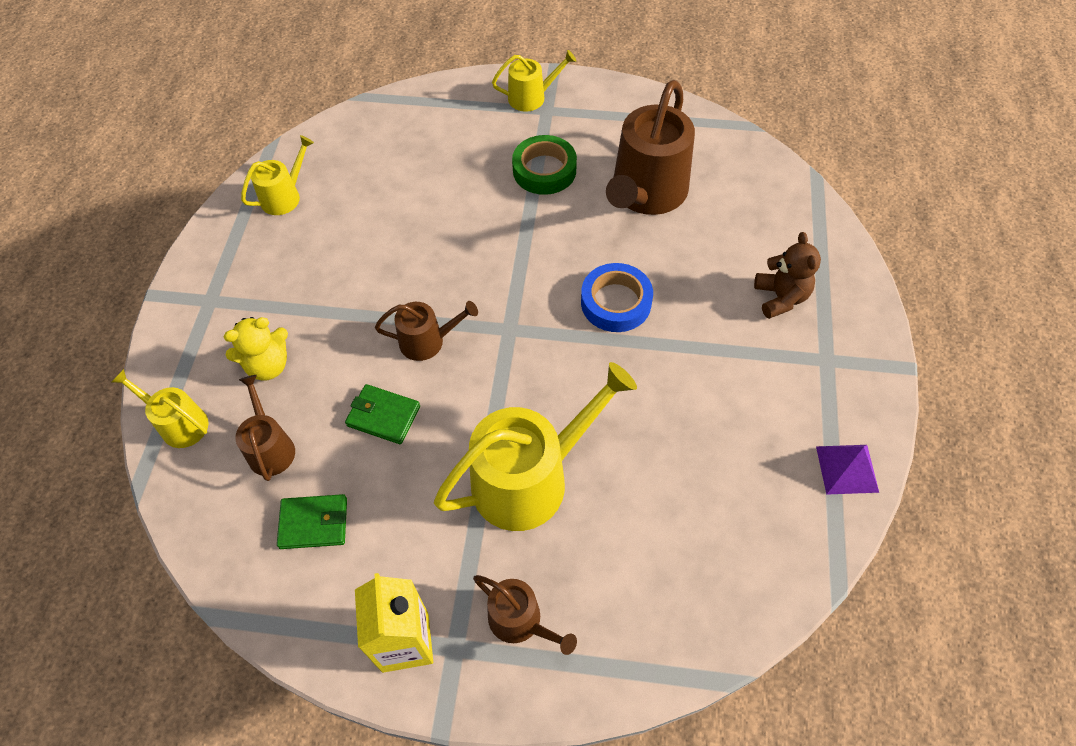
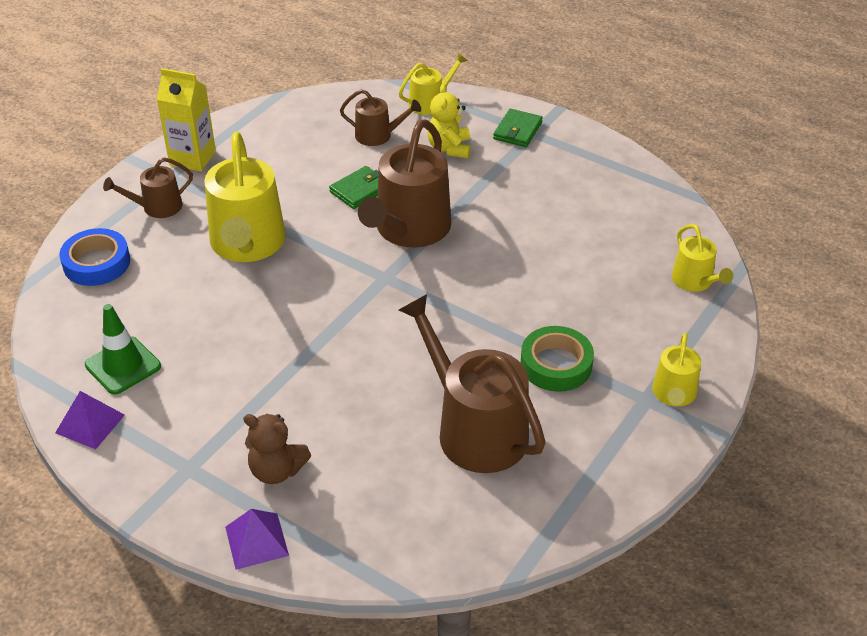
camera: 115 degrees right, 15 degrees down
yellow watering can [241,135,314,215] -> yellow watering can moved to [672,224,733,292]
green wallet [277,494,347,549] -> green wallet moved to [493,109,543,147]
brown watering can [375,301,478,361] -> brown watering can [358,119,451,247], size x1.93
blue tape [581,263,653,332] -> blue tape moved to [59,228,130,286]
none -> green traffic cone [85,304,161,395]
none -> purple pyramid [225,509,289,570]

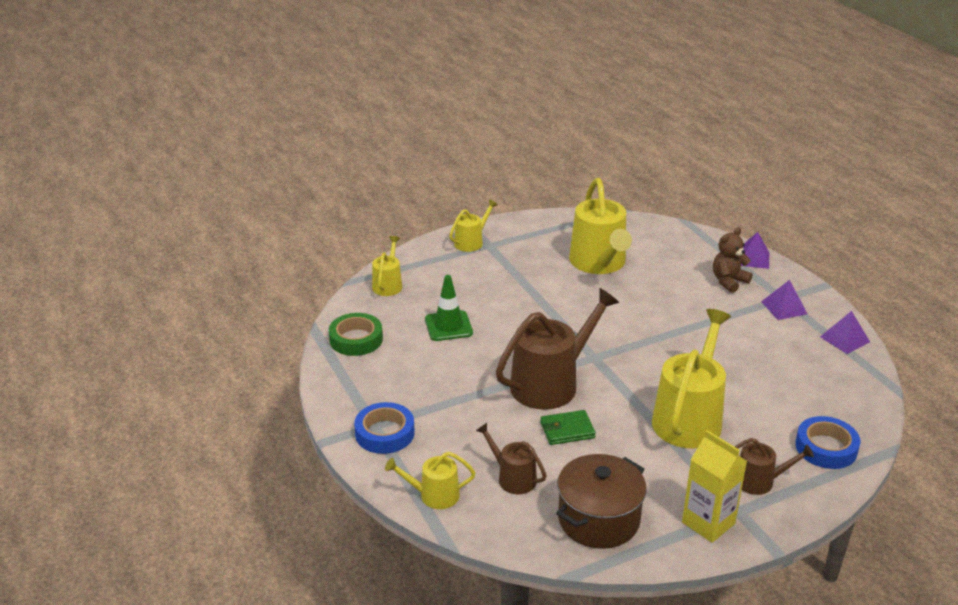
camera: 150 degrees left, 10 degrees down
green traffic cone [85,304,161,395] -> green traffic cone moved to [425,275,473,341]
brown teddy bear [243,414,311,484] -> brown teddy bear turned 90 degrees counterclockwise [713,228,753,293]
brown watering can [399,294,546,473] -> yellow watering can [569,178,632,274]
yellow teddy bear [427,84,471,158] -> none
green wallet [493,109,543,147] -> blue tape [354,402,415,454]
green tape [521,326,594,392] -> green tape moved to [329,313,383,356]
none -> brown pot [556,454,647,549]
none -> purple pyramid [761,280,807,320]

